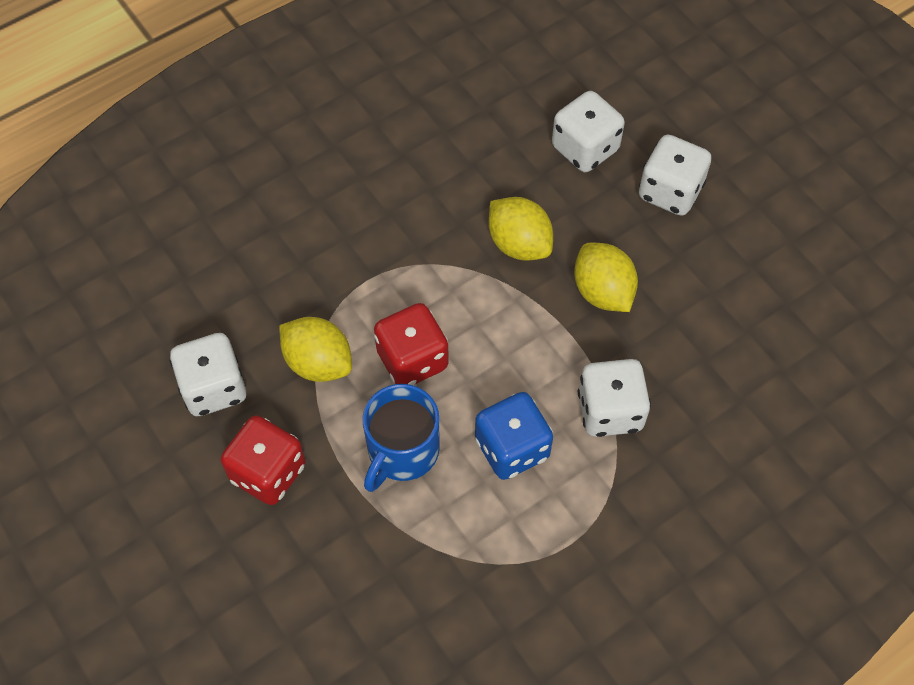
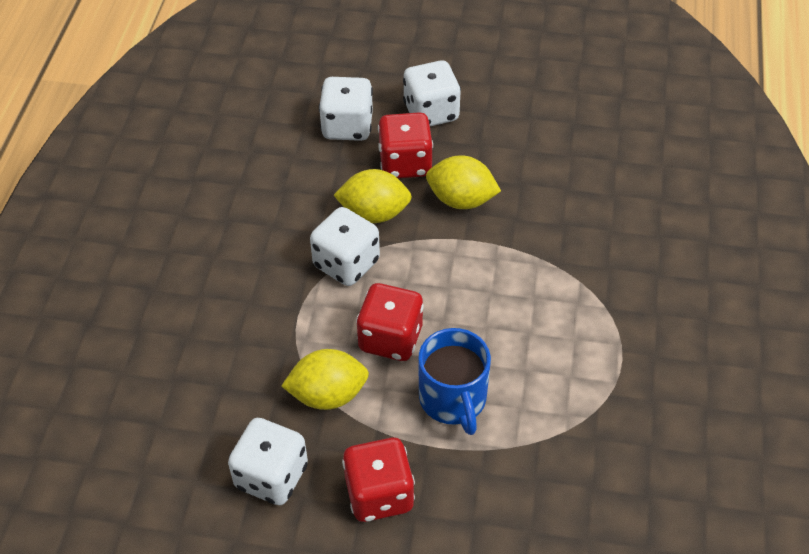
camera: 45 degrees left, 10 degrees down
blue dice [475,392,553,480] -> none
white dice [578,359,651,437] -> white dice moved to [310,207,380,286]
none -> red dice [378,112,433,178]

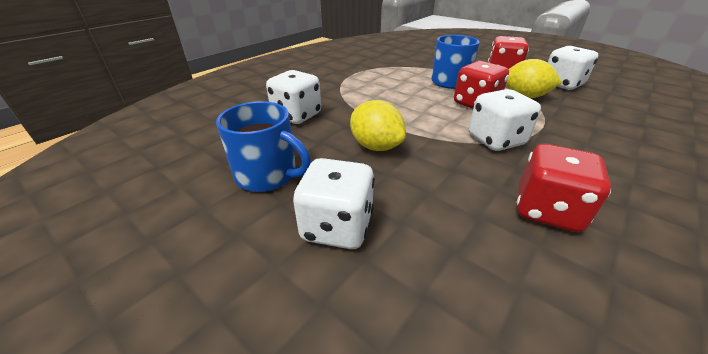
camera: 150 degrees left, 15 degrees down
white dice [319,77,373,141] -> white dice moved to [266,70,321,124]
yellow lemon [334,169,412,223] -> none
red dice [378,112,433,178] -> red dice moved to [516,144,611,232]
none -> blue mug [216,101,311,192]

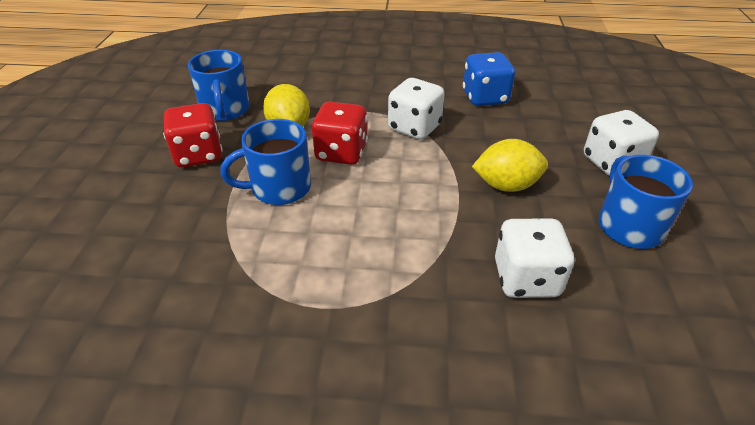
camera: 125 degrees left, 5 degrees up
yellow lemon [350,100,406,151] -> yellow lemon turned 75 degrees clockwise [472,139,548,192]
red dice [516,144,611,232] -> blue dice [463,52,515,106]
white dice [547,46,598,90] -> blue mug [188,50,250,121]

